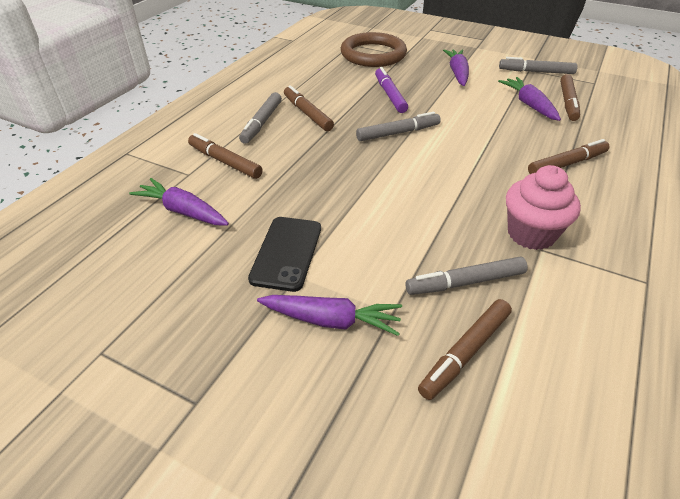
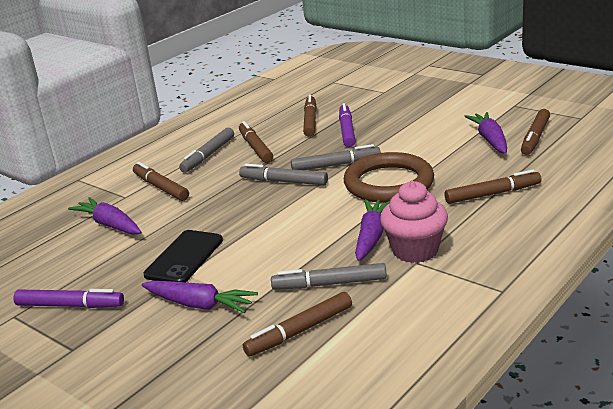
camera: 15 degrees right, 15 degrees down
brown ring [341,32,407,67] -> brown ring moved to [344,152,434,203]
purple carrot [443,49,469,86] -> purple carrot moved to [355,199,390,261]
grey marker [499,57,578,74] -> grey marker moved to [239,164,328,185]
none -> purple marker [13,289,124,308]
none -> brown marker [303,95,317,137]

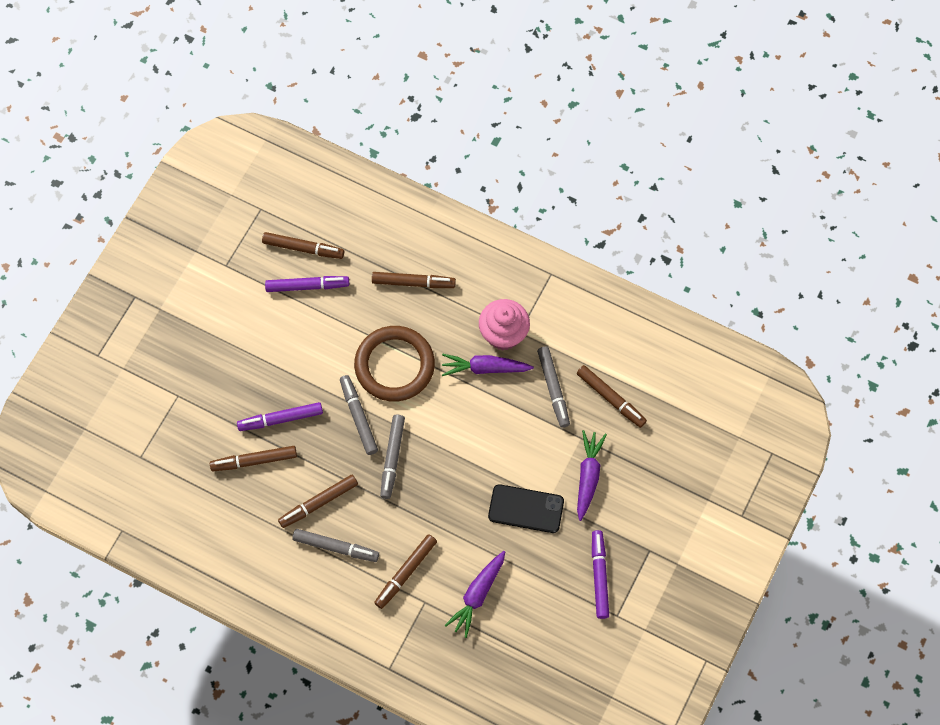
camera: 105 degrees left, 40 degrees up
brown marker [444,169,542,204] -> brown marker turned 120 degrees clockwise [372,272,456,288]
purple carrot [464,112,507,154] -> purple marker [265,276,349,292]

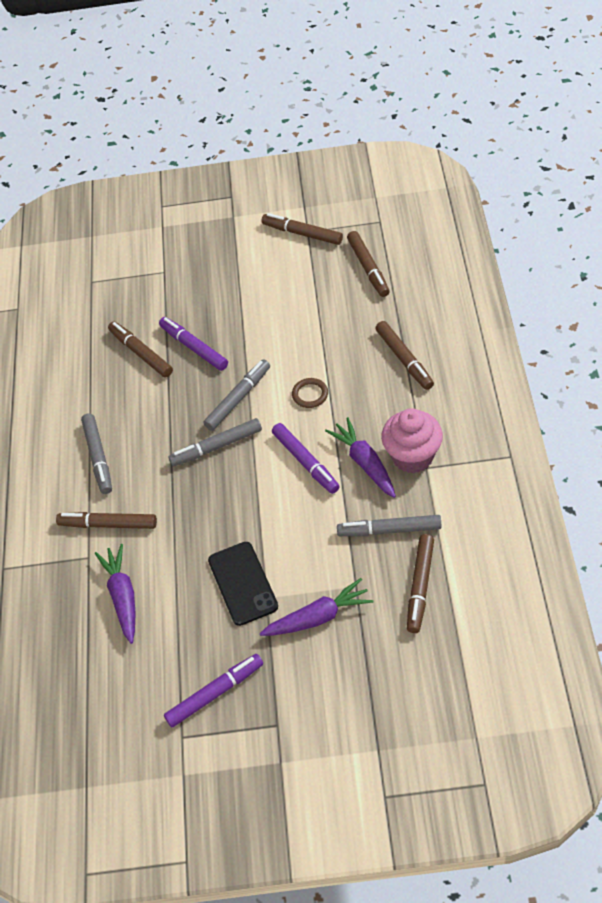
camera: 65 degrees right, 15 degrees down
purple marker [265,276,349,292] -> purple marker moved to [272,423,340,494]
brown marker [278,475,358,528] -> brown marker moved to [261,213,343,245]
brown ring [354,326,435,402] -> brown ring [292,378,328,408], size x0.41
purple carrot [445,551,505,638] -> purple carrot turned 75 degrees clockwise [95,544,136,644]
grey marker [537,346,570,428] -> grey marker turned 45 degrees clockwise [337,515,442,536]

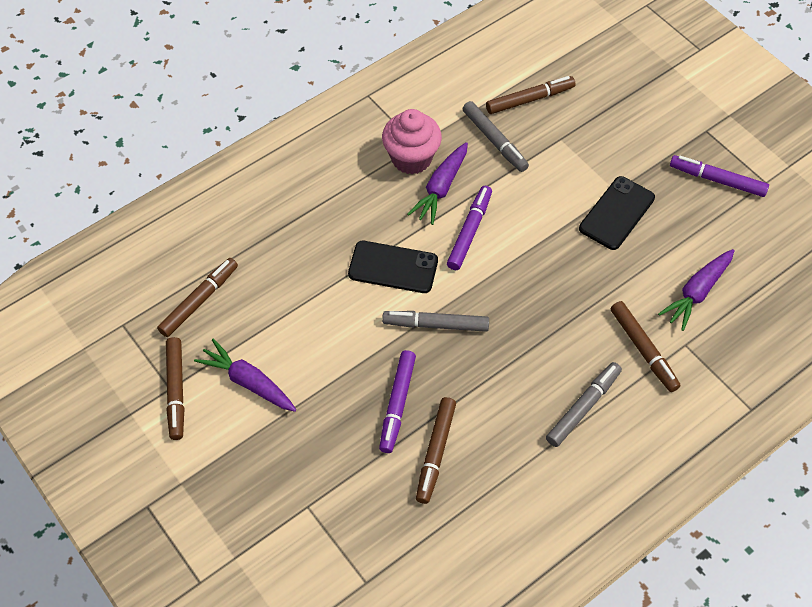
camera: 130 degrees left, 5 degrees up
grey marker [168,418,262,466] -> none
purple carrot [260,578,374,636] -> purple carrot moved to [194,339,296,412]
brown ring [292,378,328,408] -> black phone [348,241,438,293]
brown marker [375,321,434,390] -> none

